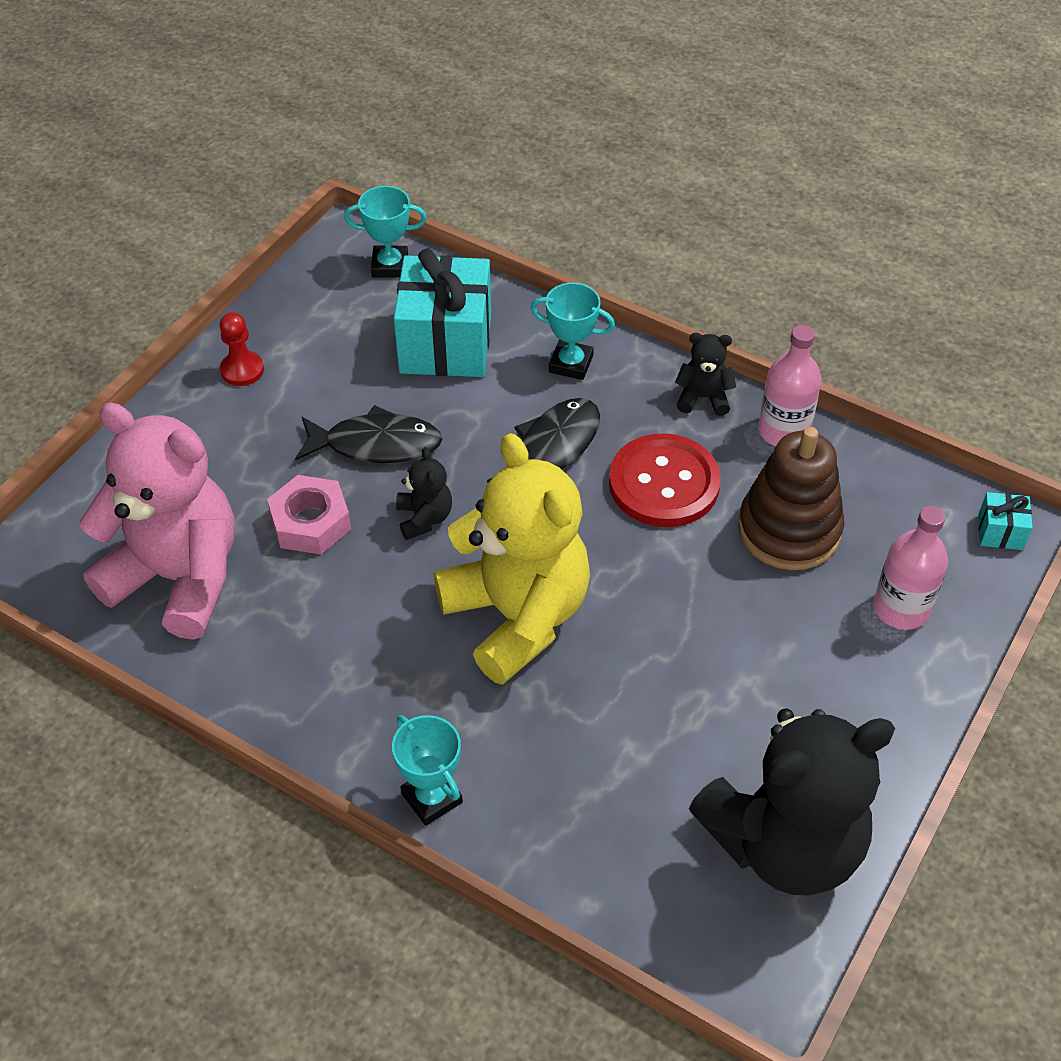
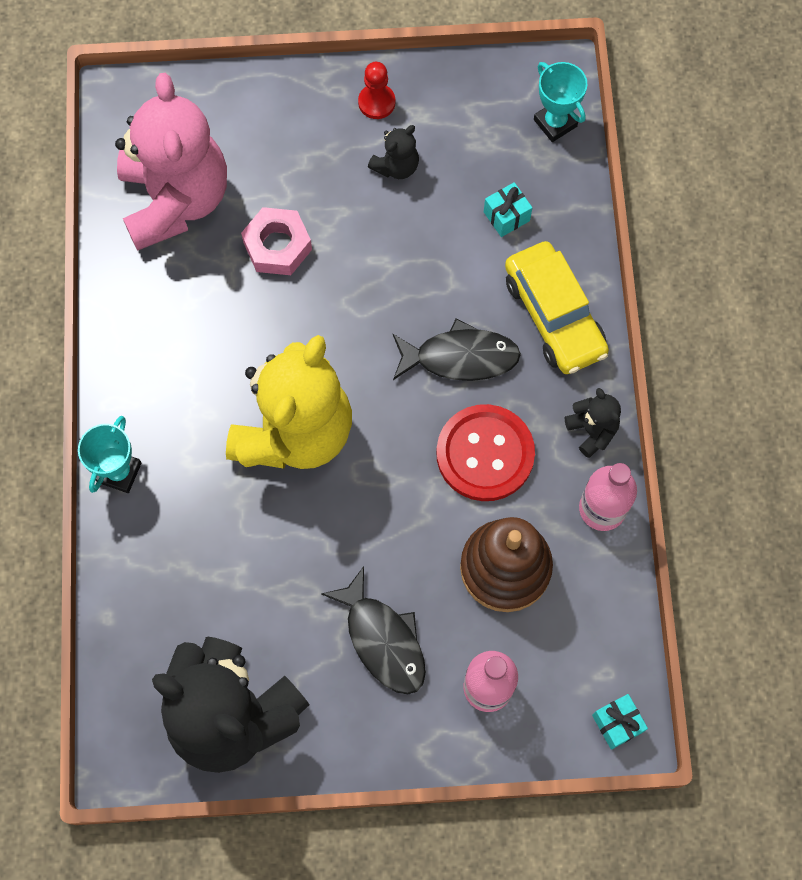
camera: 55 degrees right, 20 degrees up
black fish [295,405,442,463] -> black fish moved to [321,566,426,694]
turquoise gift [394,248,491,377] -> turquoise gift [484,182,532,237], size x0.43
black teddy bear [396,447,452,540] -> black teddy bear moved to [368,125,419,179]
turquoise trophy [531,283,615,380] -> yellow car [505,241,609,374]

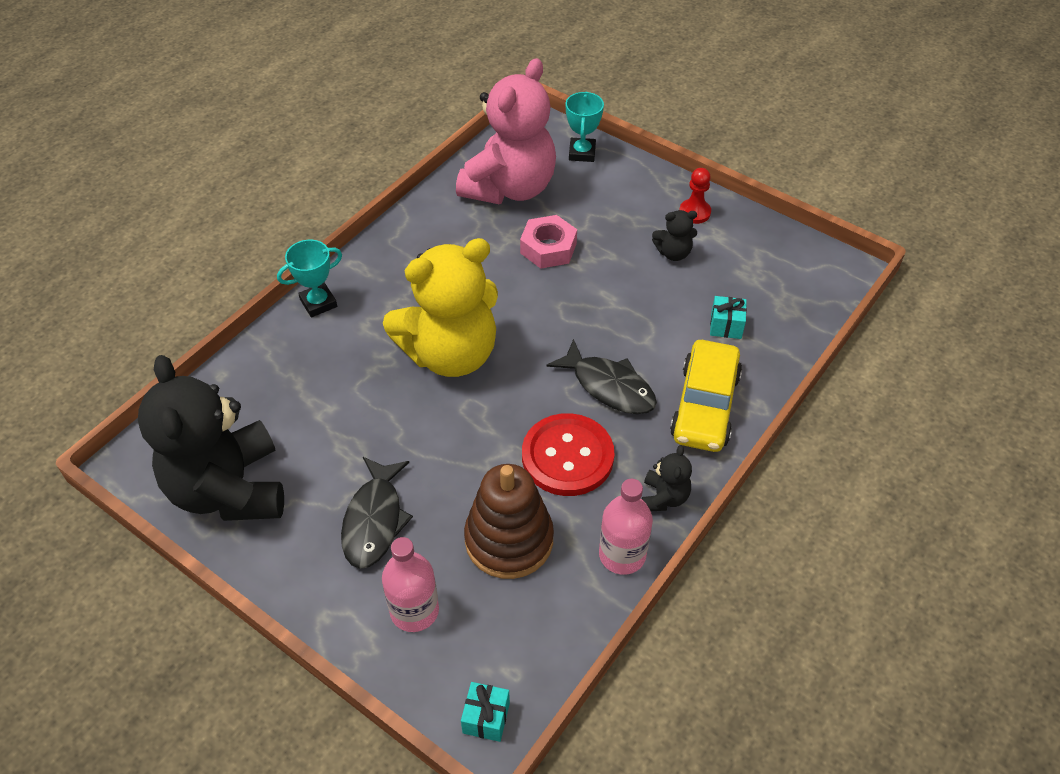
camera: 40 degrees right, 20 degrees down
turquoise trophy [534,62,588,142] -> turquoise trophy moved to [566,92,604,162]

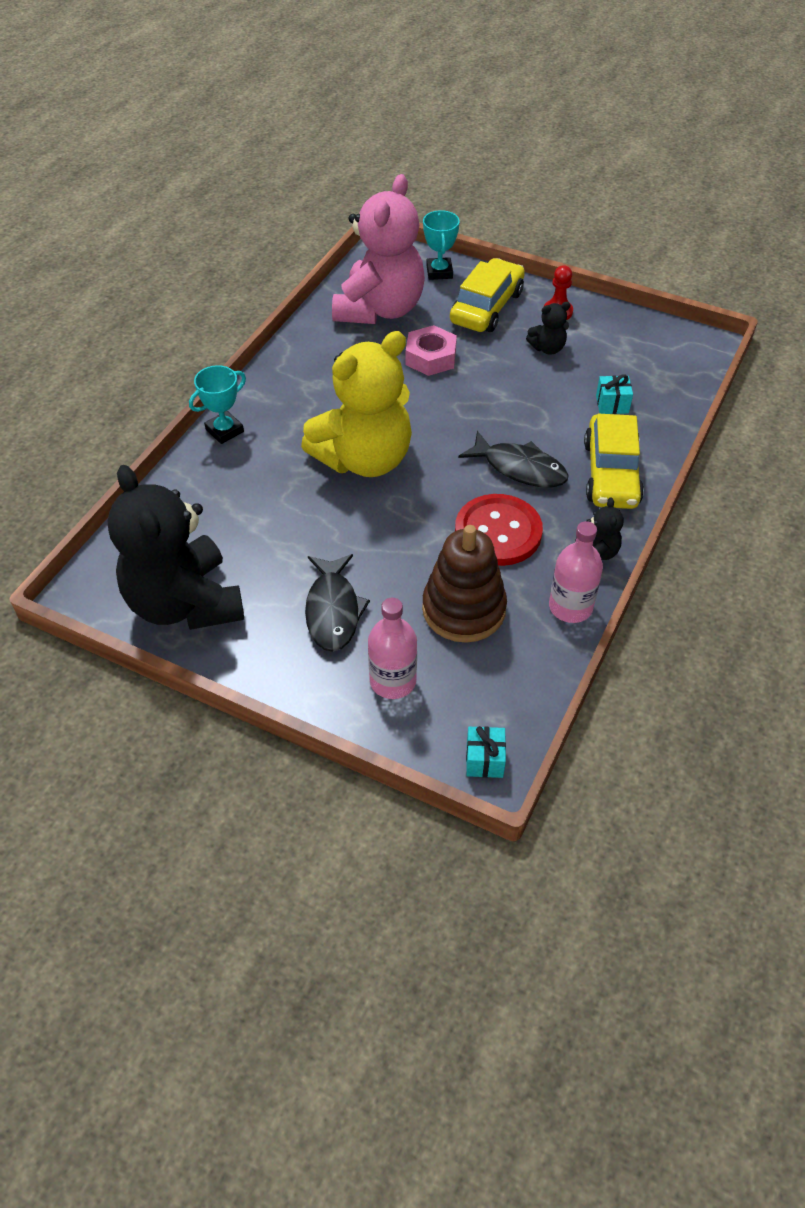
camera: 10 degrees left, 0 degrees up
none -> yellow car [450,258,525,332]

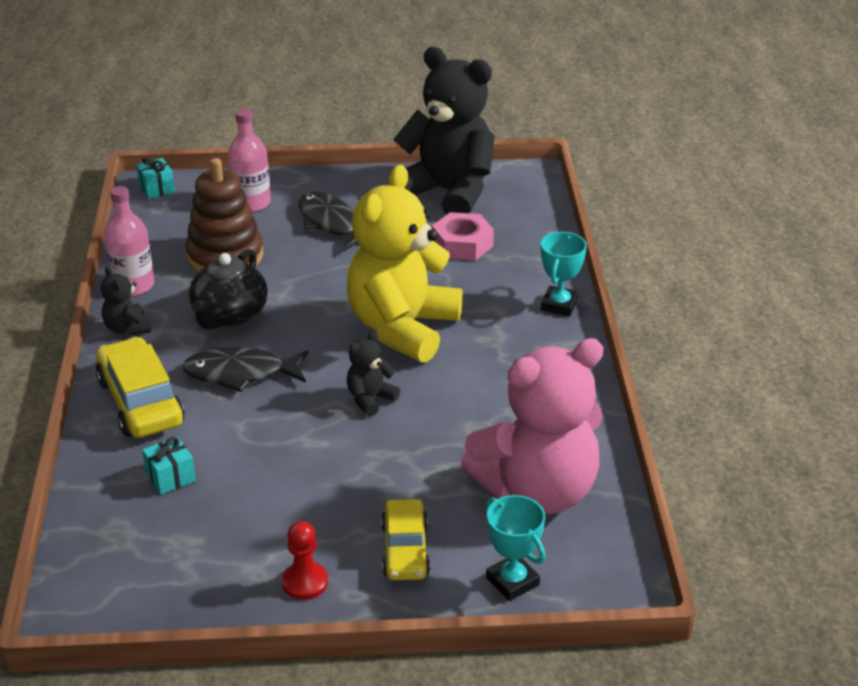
camera: 150 degrees right, 15 degrees down
pink teddy bear [332,174,425,324] -> pink teddy bear turned 105 degrees counterclockwise [461,338,604,514]
pink nut [406,325,457,376] -> pink nut moved to [432,212,494,260]
yellow car [450,258,525,332] -> yellow car [381,499,430,580], size x0.66
red button [455,494,543,566] -> black teapot [189,249,268,330]
black teddy bear [526,302,570,355] -> black teddy bear moved to [347,331,400,416]

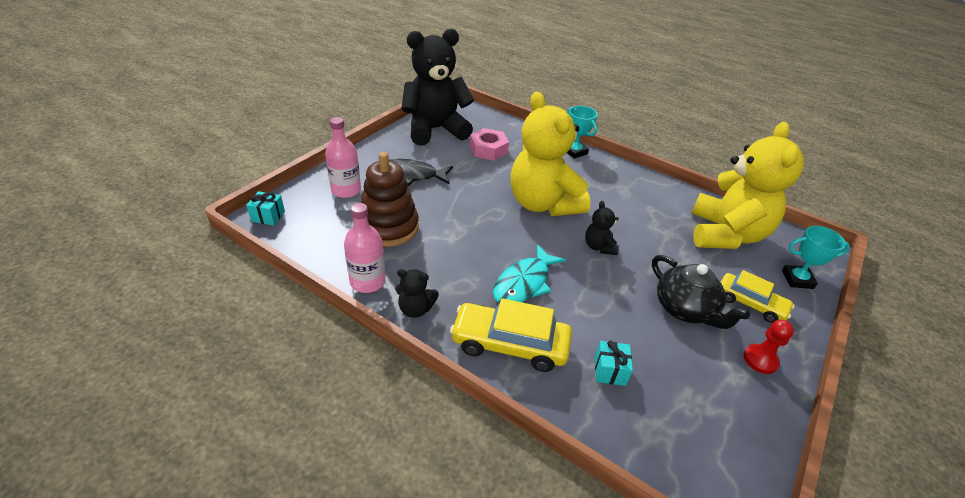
camera: 55 degrees left, 5 degrees up
black fish [182,347,308,392] -> turquoise fish [493,244,566,303]
black teapot [189,249,268,330] -> black teapot moved to [652,255,750,329]
pink teddy bear [461,338,604,514] -> yellow teddy bear [692,122,804,249]

